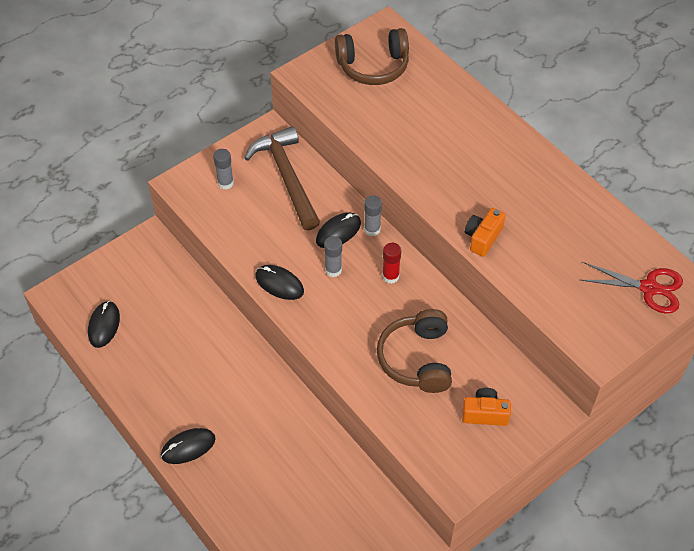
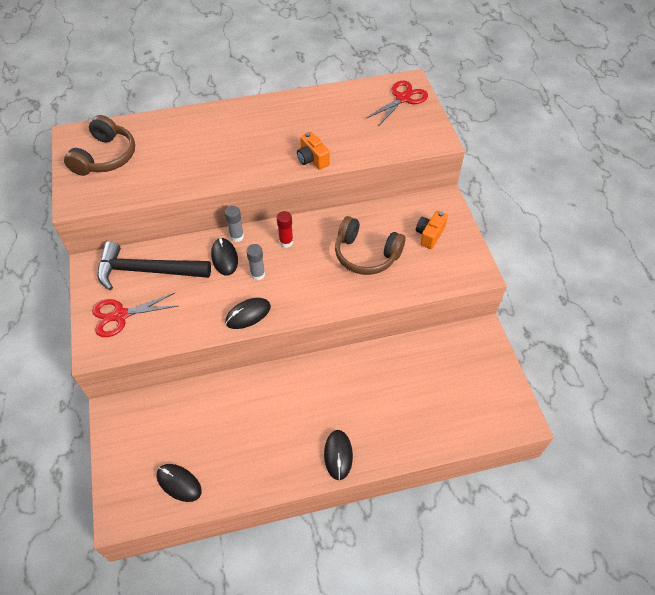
camera: 65 degrees left, 0 degrees up
grey glue stick [213,149,234,190] -> red scissors [92,293,177,337]
brown hammer [245,126,320,230] -> black hammer [97,241,211,290]

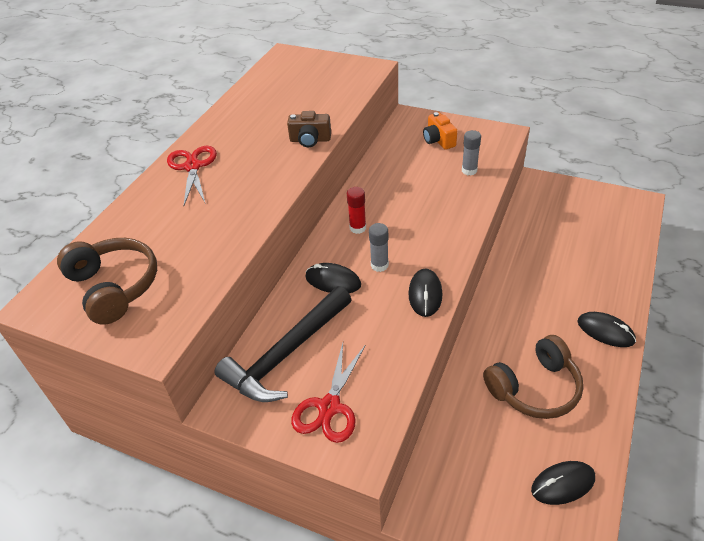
camera: 50 degrees left, 10 degrees down
grey glue stick [225,206,244,242] -> grey glue stick moved to [462,130,481,175]
orange camera [297,132,330,170] -> brown camera [287,111,331,148]
brown headphones [335,216,405,275] -> brown headphones moved to [483,335,584,419]
red scissors [367,80,428,125] -> red scissors moved to [167,146,217,205]

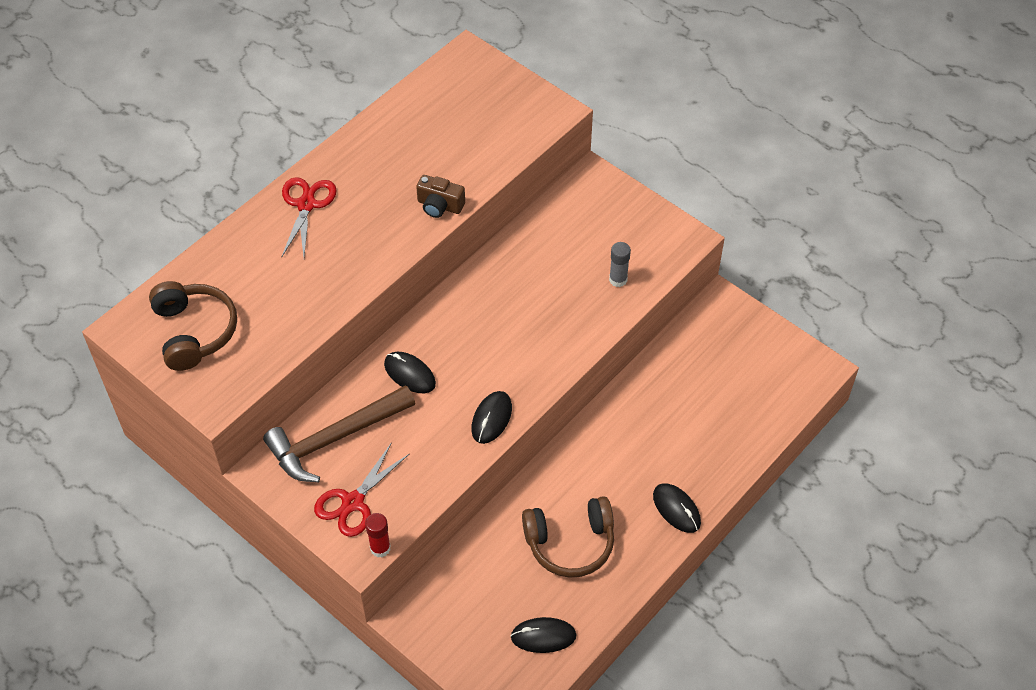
camera: 15 degrees right, 10 degrees up
black hammer [214,286,352,402] -> brown hammer [263,385,415,482]
red glue stick [347,187,366,234] -> red glue stick moved to [365,513,391,557]
grey glue stick [369,223,389,272] -> none
orange camera [423,112,457,150] -> none

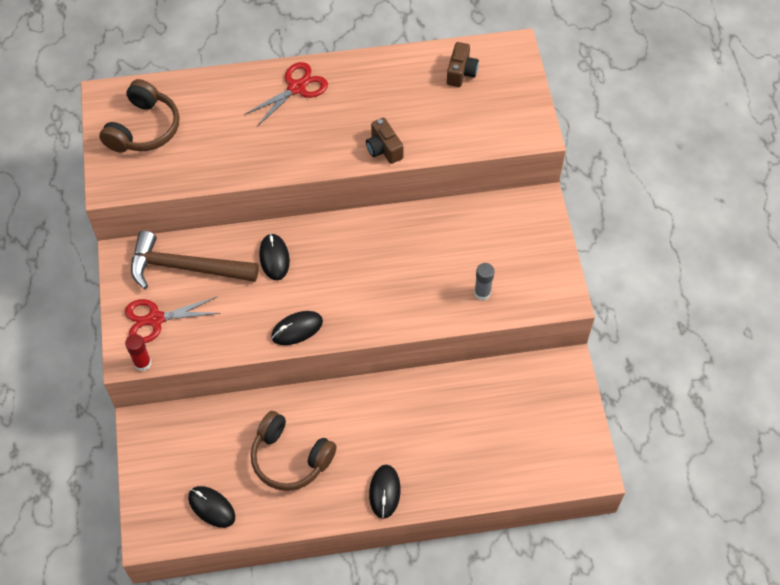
camera: 40 degrees right, 5 degrees up
none -> brown camera [447,42,479,87]

